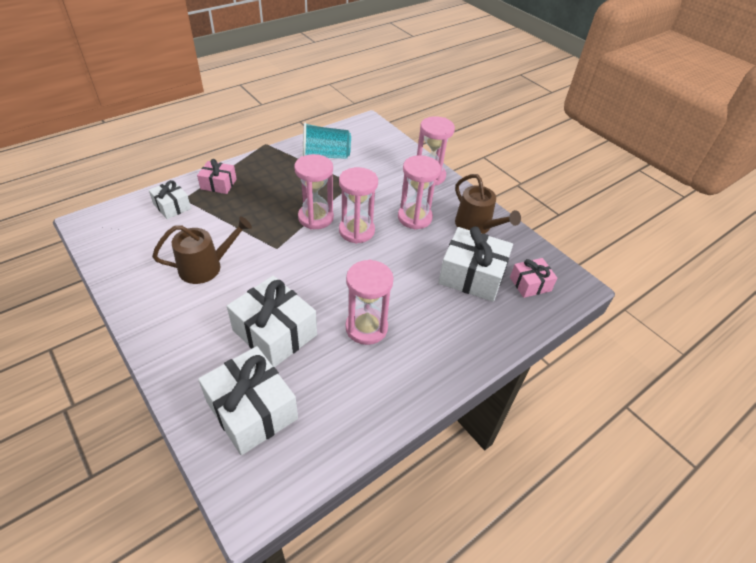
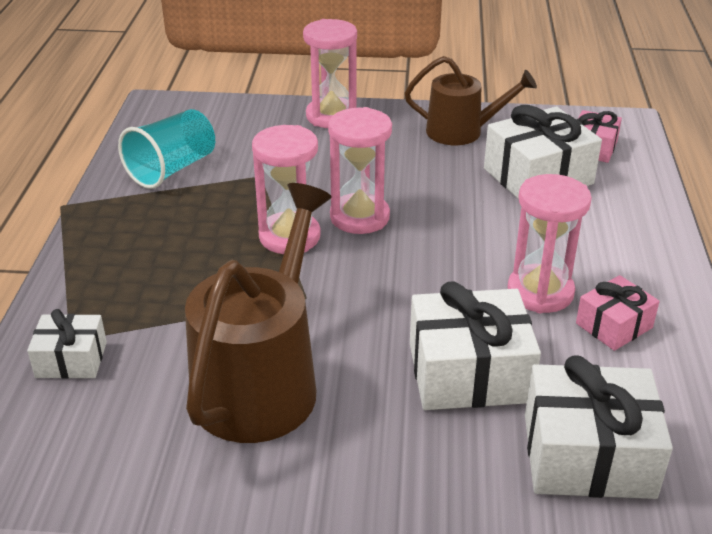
camera: 45 degrees left, 10 degrees down
brown watering can [152,216,252,284] -> brown watering can [185,183,332,443], size x1.61
pink gift [197,159,237,194] -> pink gift moved to [576,275,660,351]
pink hourglass [398,155,441,230] -> none

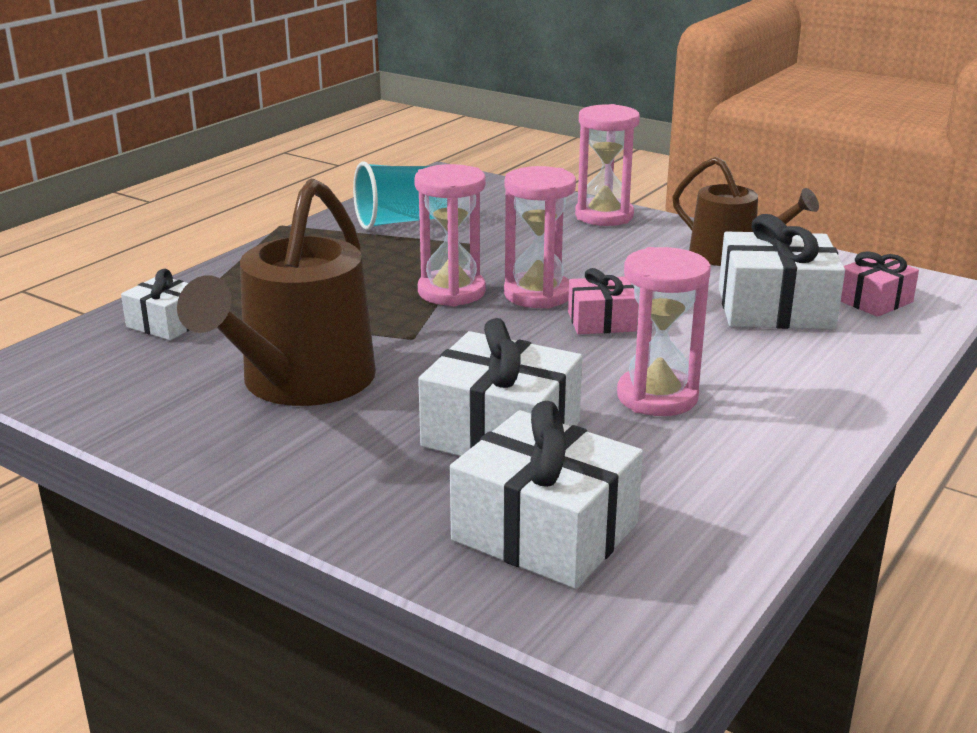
camera: 30 degrees right, 10 degrees down
brown watering can [185,183,332,443] -> brown watering can turned 150 degrees clockwise [177,179,376,406]
pink gift [576,275,660,351] -> pink gift moved to [568,268,638,335]

